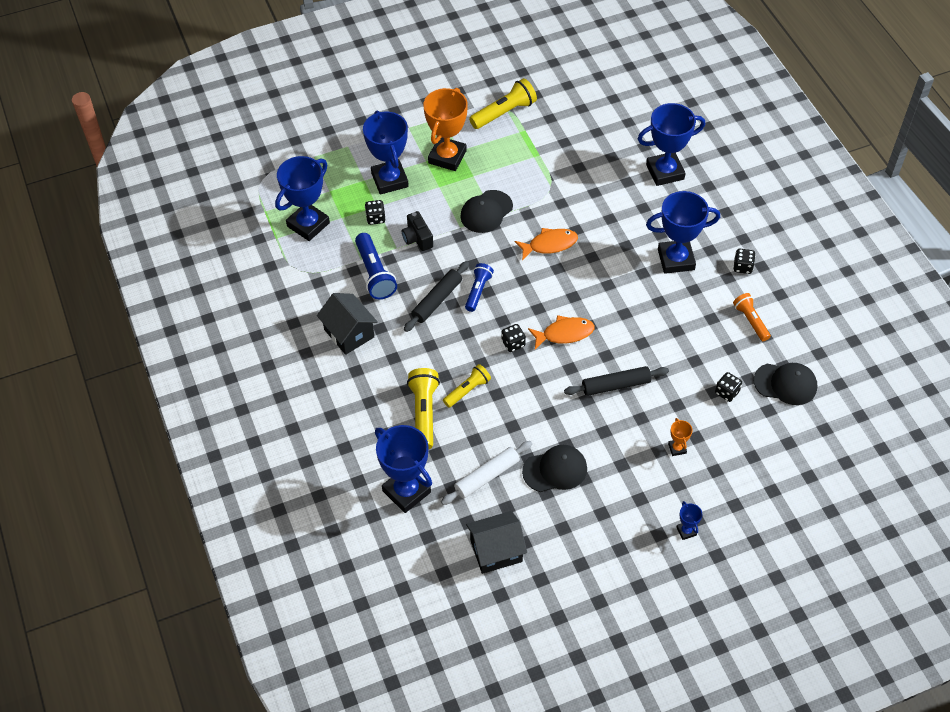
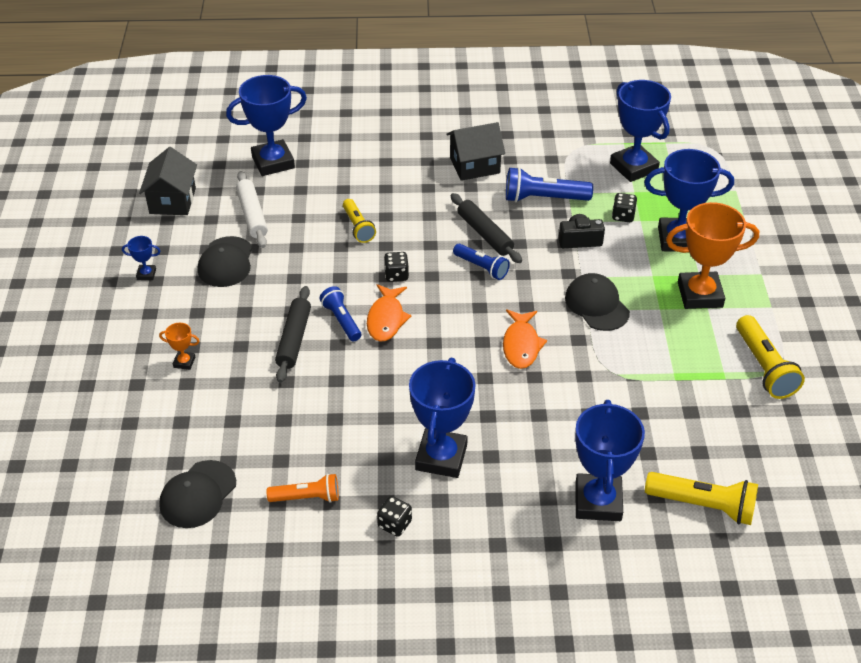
camera: 110 degrees right, 10 degrees down
yellow flashlight [407,368,440,450] -> yellow flashlight moved to [645,472,758,525]
orange trophy [423,88,468,171] -> orange trophy turned 45 degrees counterclockwise [666,202,759,309]
blue trophy [676,501,702,540] -> blue trophy moved to [122,236,160,280]
black dice [715,372,742,402] -> none
none -> blue flashlight [319,286,361,341]

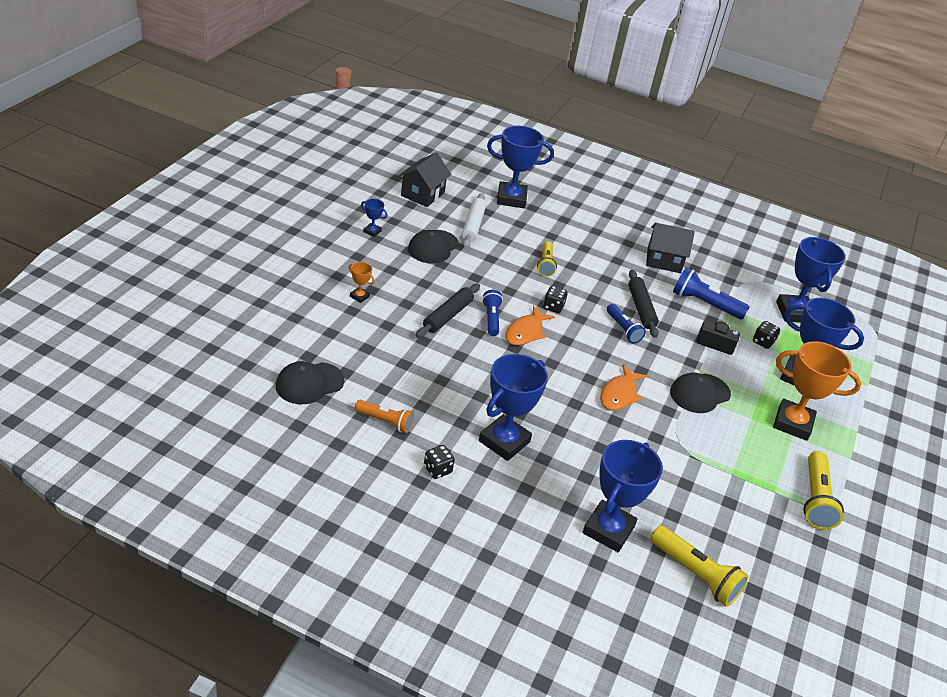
camera: 20 degrees right, 5 degrees down
black cap [565,273,630,331] -> black cap turned 120 degrees counterclockwise [670,373,731,413]

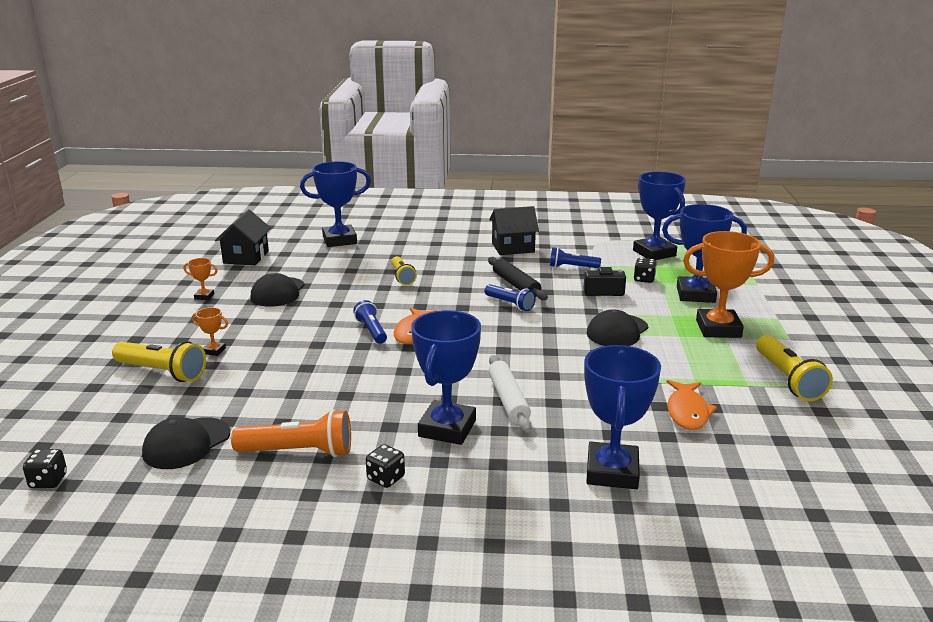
camera: 15 degrees left, 15 degrees down
orange flashlight [355,400,414,433] -> orange flashlight [231,409,351,457], size x1.53
blue trophy [361,199,387,237] -> orange trophy [183,258,218,300]
black rolling pin [416,284,480,338] -> none
white rolling pin [462,193,486,248] -> white rolling pin moved to [488,355,531,433]
black dice [543,286,568,313] -> black dice moved to [23,449,67,488]
orange fish [600,364,647,410] -> orange fish moved to [667,380,717,430]
yellow flashlight [650,525,748,607] -> yellow flashlight moved to [112,341,206,382]
blue flashlight [673,267,749,319] -> blue flashlight [550,247,601,268], size x0.65

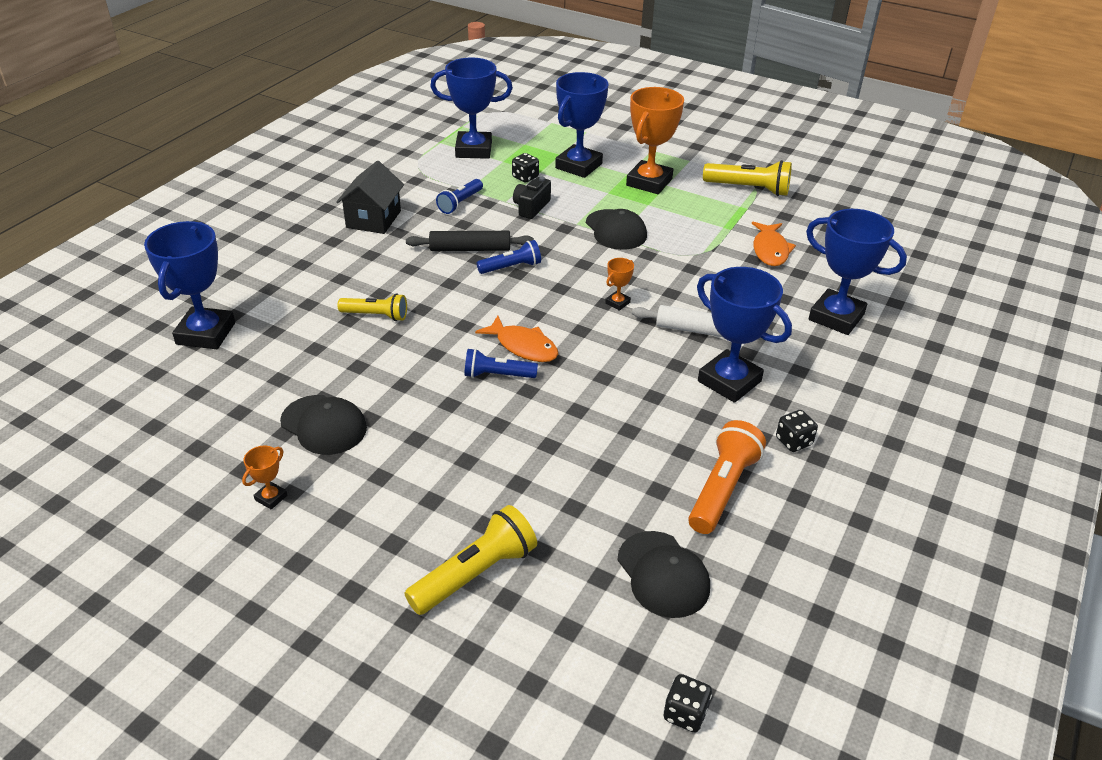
camera: 65 degrees left, 15 degrees up
orange trophy [192,307,228,356] -> orange trophy moved to [605,258,634,311]
black house [215,209,271,265] -> none
orange fish [667,380,717,430] -> orange fish turned 60 degrees clockwise [752,222,796,266]

